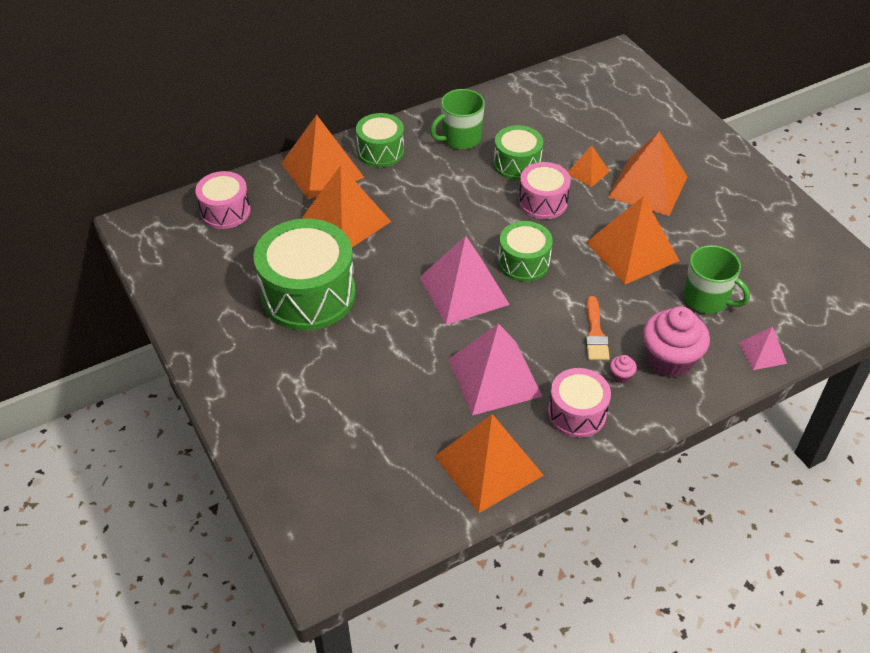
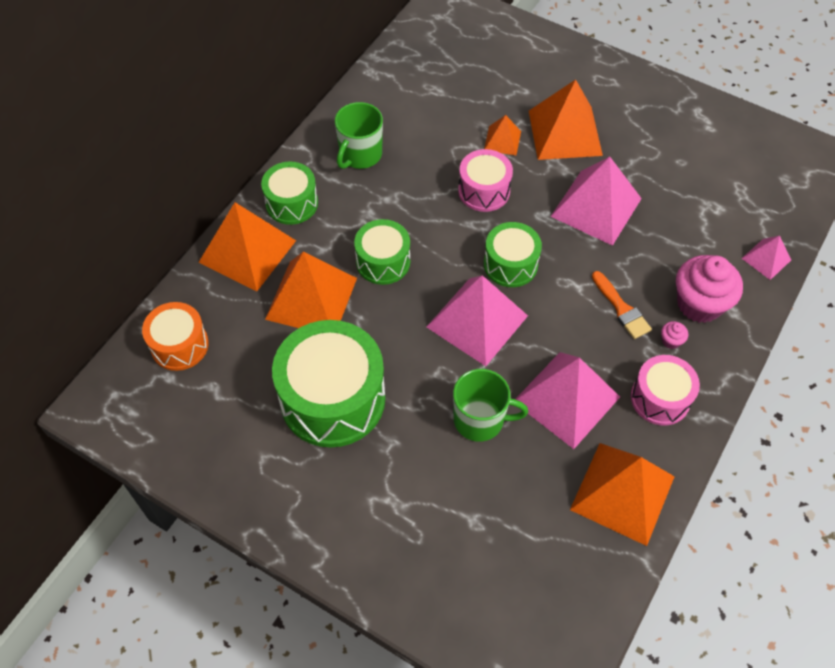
camera: 30 degrees left, 10 degrees up
pink drum [195,171,251,229] -> orange drum [142,302,209,371]
green drum [494,125,543,180] -> green drum moved to [354,219,410,285]
orange pyramid [586,196,679,285] -> pink pyramid [550,157,642,246]
green mug [683,245,750,314] -> green mug moved to [453,369,528,442]

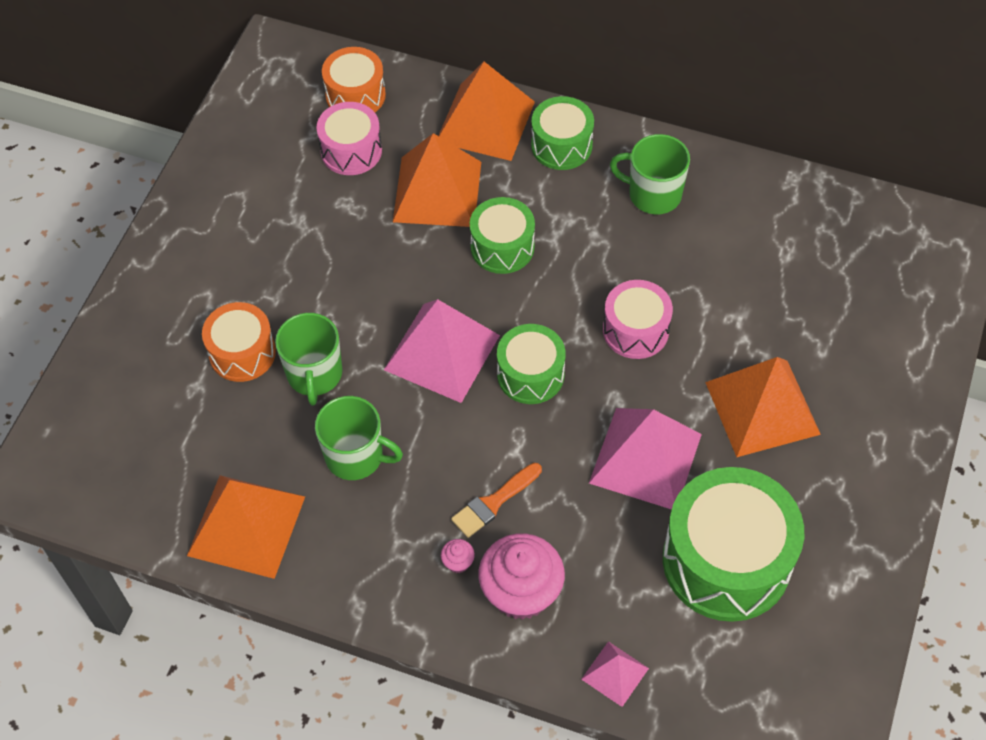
camera: 80 degrees right, 0 degrees up
green drum [272,320,385,447] -> green drum moved to [663,467,804,622]
orange pyramid [484,115,521,155] -> none
pink pyramid [516,352,620,449] -> green mug [315,396,403,480]
pink drum [631,355,700,426] -> pink drum moved to [316,102,382,175]
none -> orange drum [202,302,276,382]

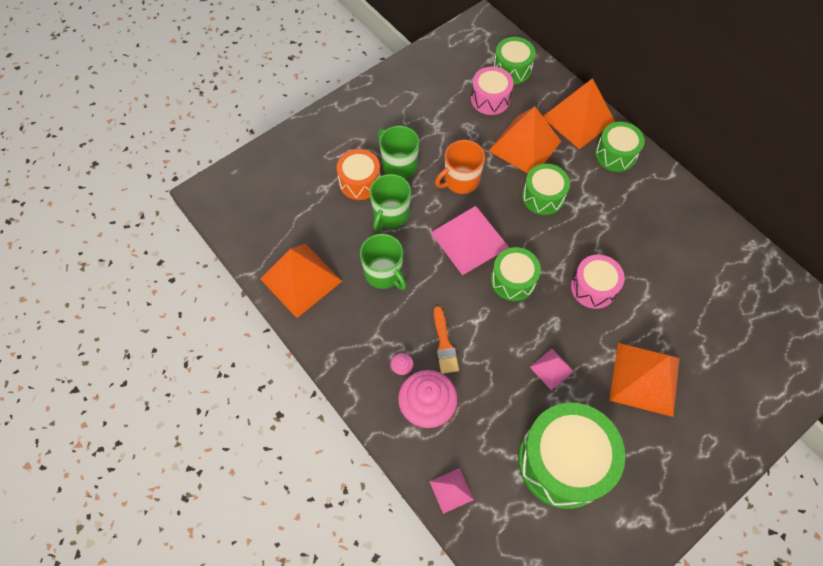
camera: 30 degrees right, 5 degrees up
orange drum [322,47,386,112] -> green drum [494,37,536,84]
orange brush [451,463,542,538] -> orange brush turned 90 degrees counterclockwise [434,306,459,374]
pink pyramid [589,408,702,509] -> pink pyramid [530,349,574,390], size x0.50
green mug [610,134,690,214] -> green mug moved to [378,126,419,179]
none -> orange mug [435,140,485,194]

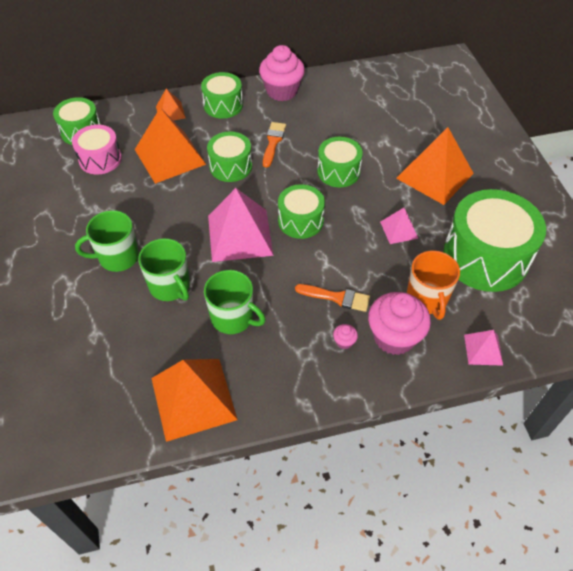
camera: 65 degrees left, 10 degrees down
orange drum [337,149,380,200] -> none
green mug [360,234,406,290] -> green mug turned 45 degrees clockwise [204,270,266,334]
orange mug [435,140,485,194] -> orange mug moved to [407,251,460,320]
orange pyramid [543,78,615,149] -> orange pyramid [156,88,186,121], size x0.50
pink drum [571,255,625,309] -> green drum [317,137,363,187]
none -> pink cupcake [259,45,305,101]
none -> orange brush [263,122,286,168]

